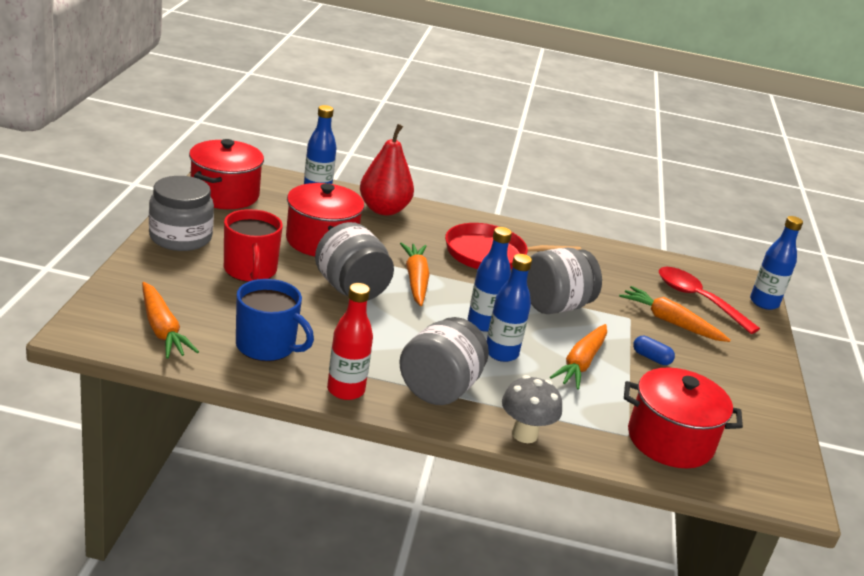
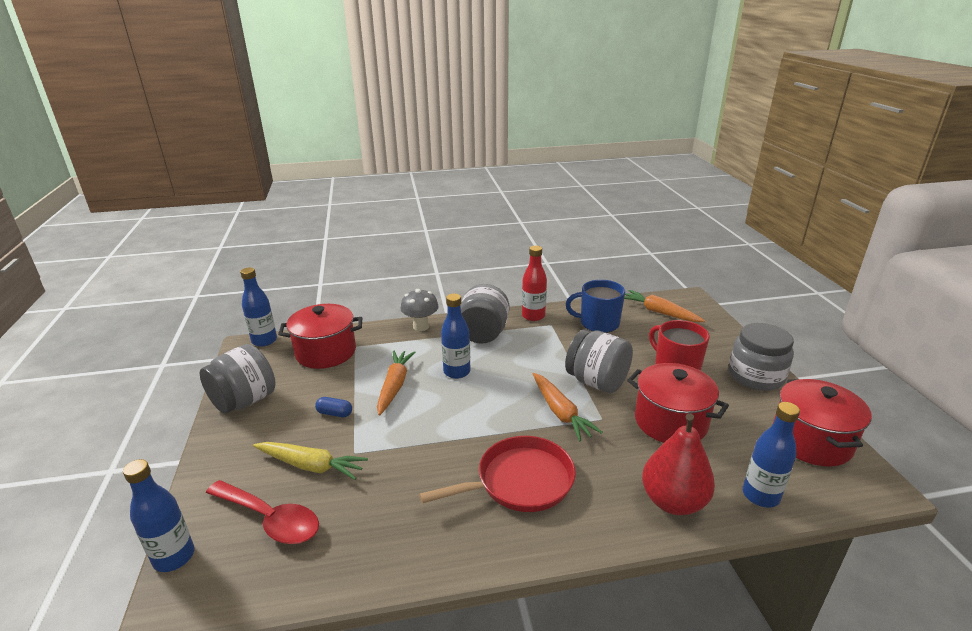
camera: 165 degrees right, 0 degrees up
blue bottle [468,227,512,332] -> blue bottle moved to [240,267,277,347]
grey jar [527,248,602,314] -> grey jar moved to [200,344,276,414]
orange carrot [619,286,731,342] -> yellow carrot [253,442,368,480]

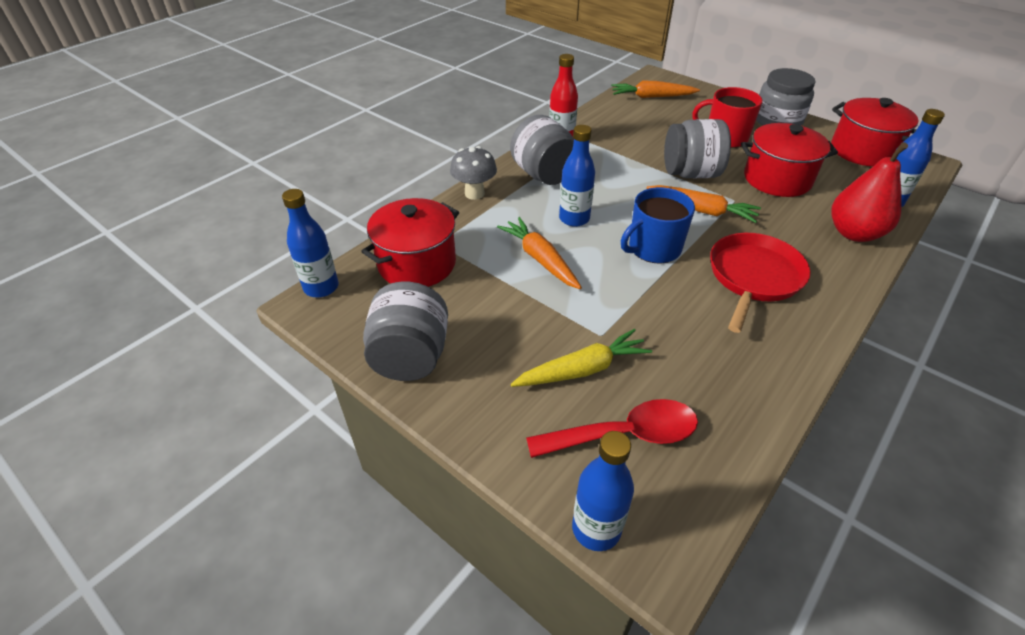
camera: 40 degrees left, 15 degrees up
blue capsule [315,397,352,417] -> none
blue mug [566,280,625,333] -> blue mug moved to [621,187,695,264]

